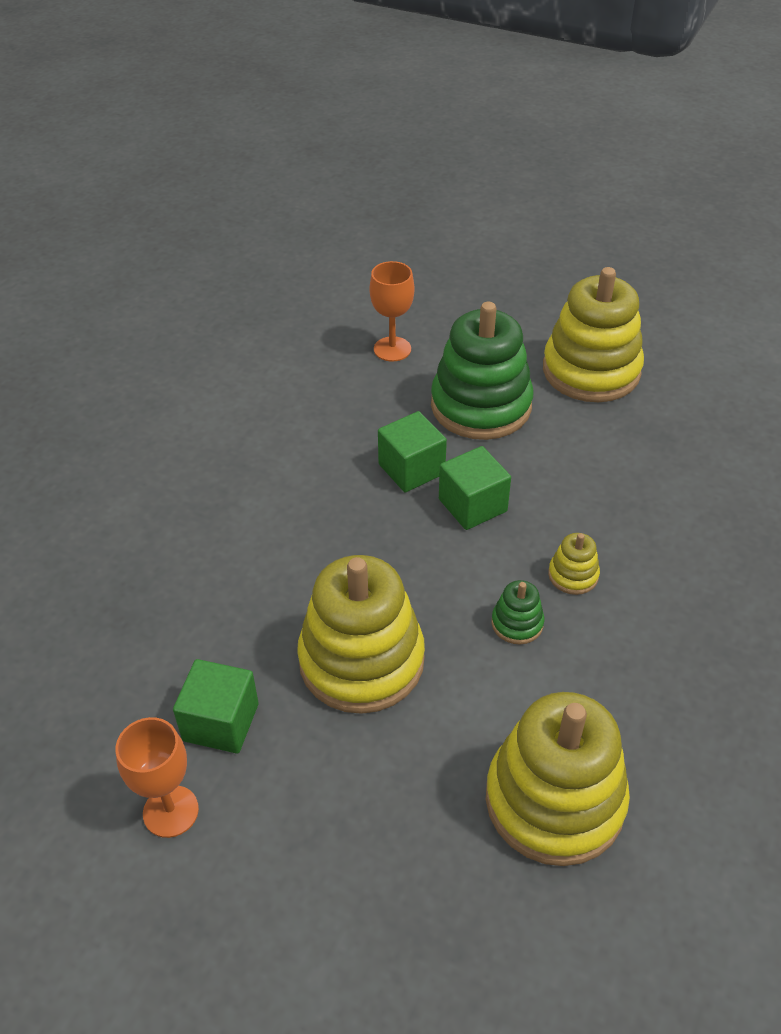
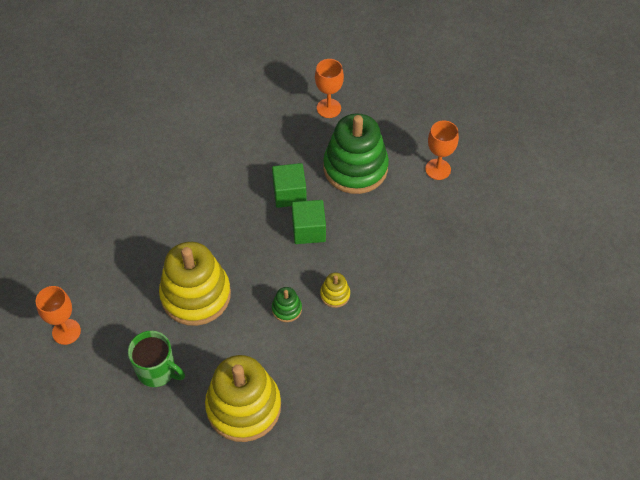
camera: 25 degrees right, 10 degrees up
green cube [173,659,259,753] -> none
yellow stacking toy [543,267,644,402] -> orange goblet [425,120,459,180]
none -> green mug [128,331,185,387]

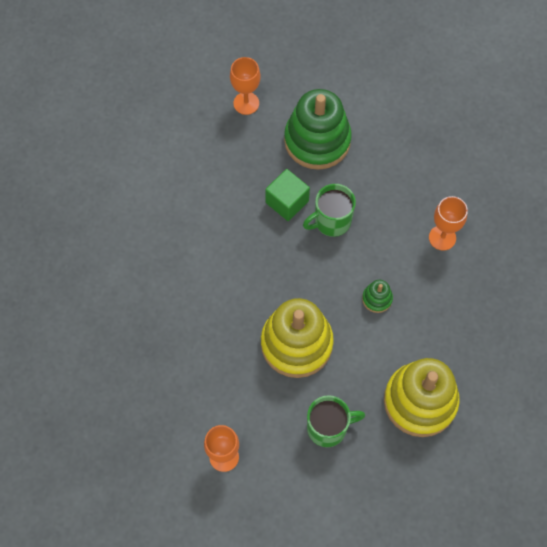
camera: 40 degrees left, 10 degrees up
green cube [292,200,326,244] -> green mug [303,184,356,237]
yellow stacking toy [320,272,350,308] -> none
orange goblet [425,120,459,180] -> orange goblet moved to [429,196,468,251]

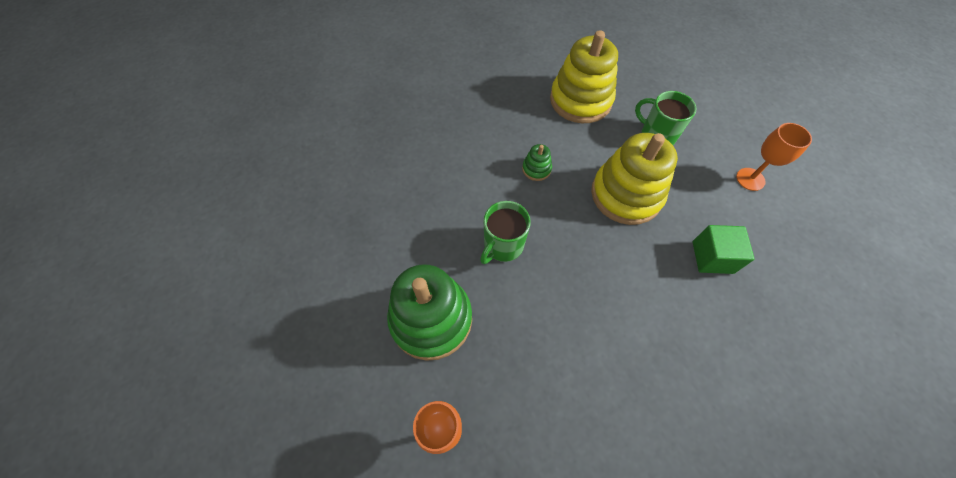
camera: 130 degrees left, 5 degrees down
green cube [265,169,310,221] -> green cube moved to [693,225,755,274]
green mug [303,184,356,237] -> green mug turned 105 degrees clockwise [480,201,531,264]
orange goblet [429,196,468,251] -> none

